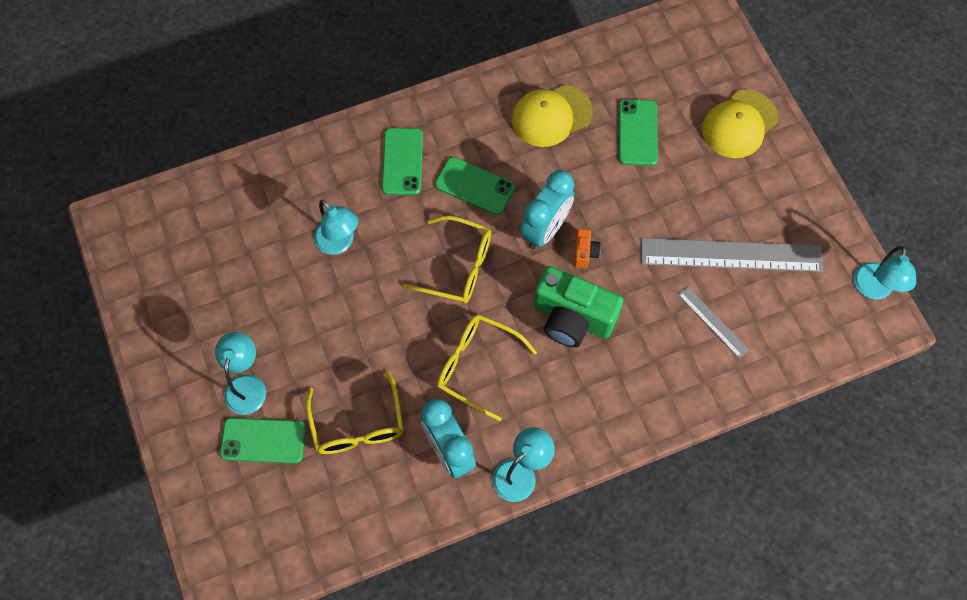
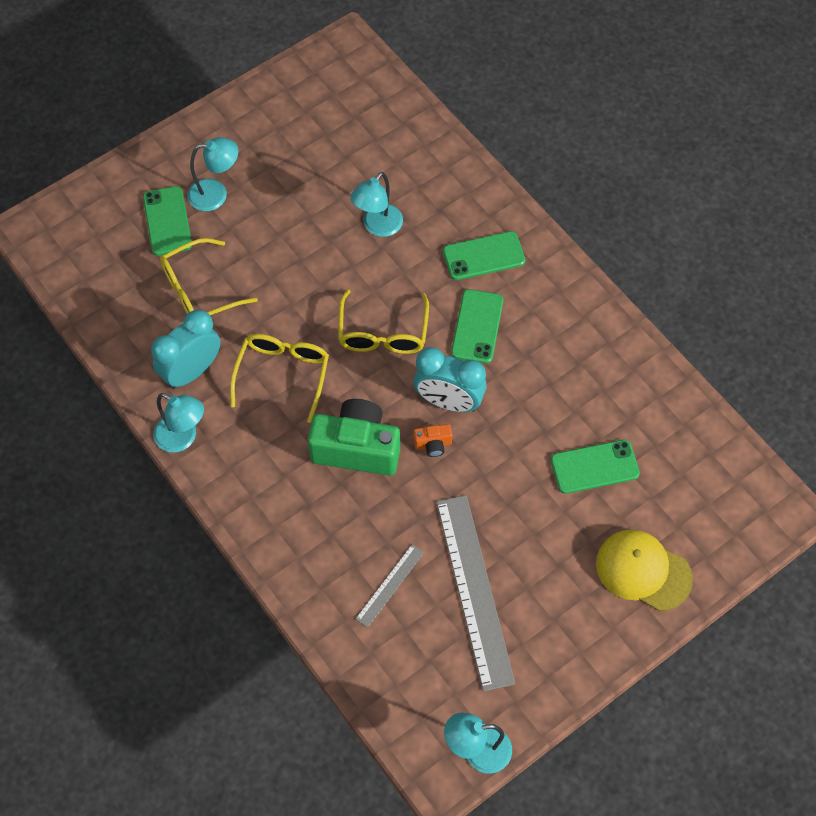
camera: 75 degrees right, 5 degrees down
yellow cap [512,85,593,147] -> none
green camera [534,266,624,347] -> green camera turned 90 degrees clockwise [308,399,400,476]

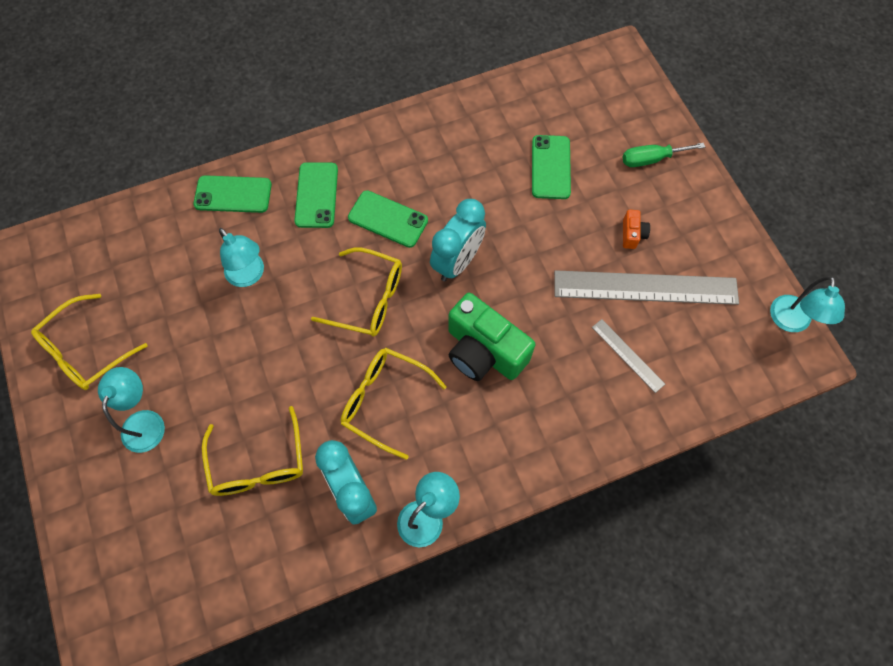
camera: 75 degrees left, 5 degrees up
green phone [143,186,192,256] -> green phone moved to [194,175,272,213]
green camera [308,399,400,476] -> green camera turned 75 degrees counterclockwise [448,293,535,381]
orange camera [413,424,452,457] -> orange camera moved to [623,209,650,249]
yellow cap [596,529,693,611] -> green screwdriver [623,143,705,167]
none -> yellow glasses [31,294,148,390]

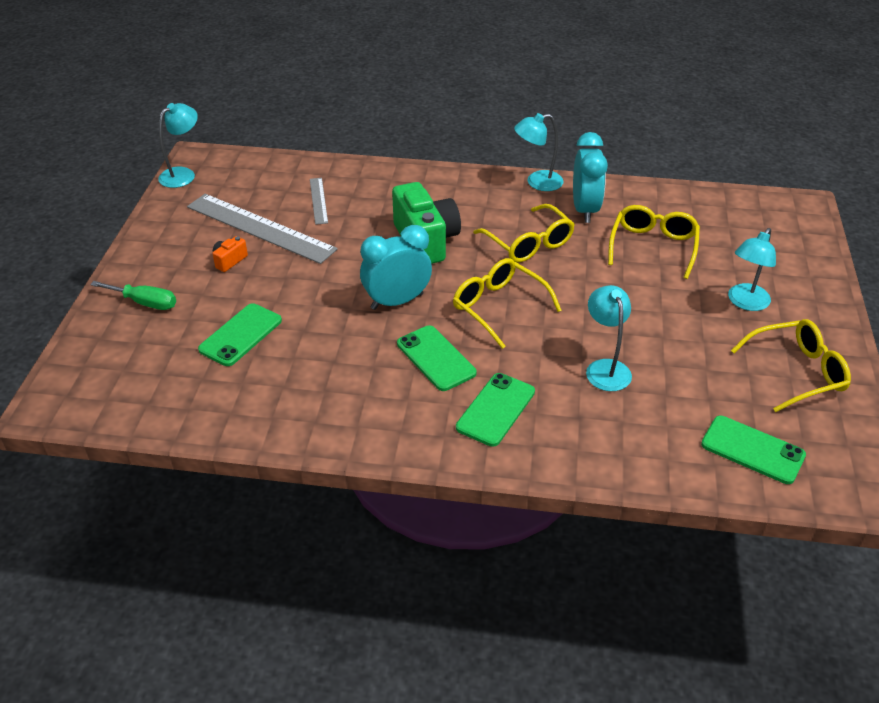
camera: 150 degrees left, 25 degrees down
green phone [194,175,272,213] -> green phone moved to [701,416,806,484]

